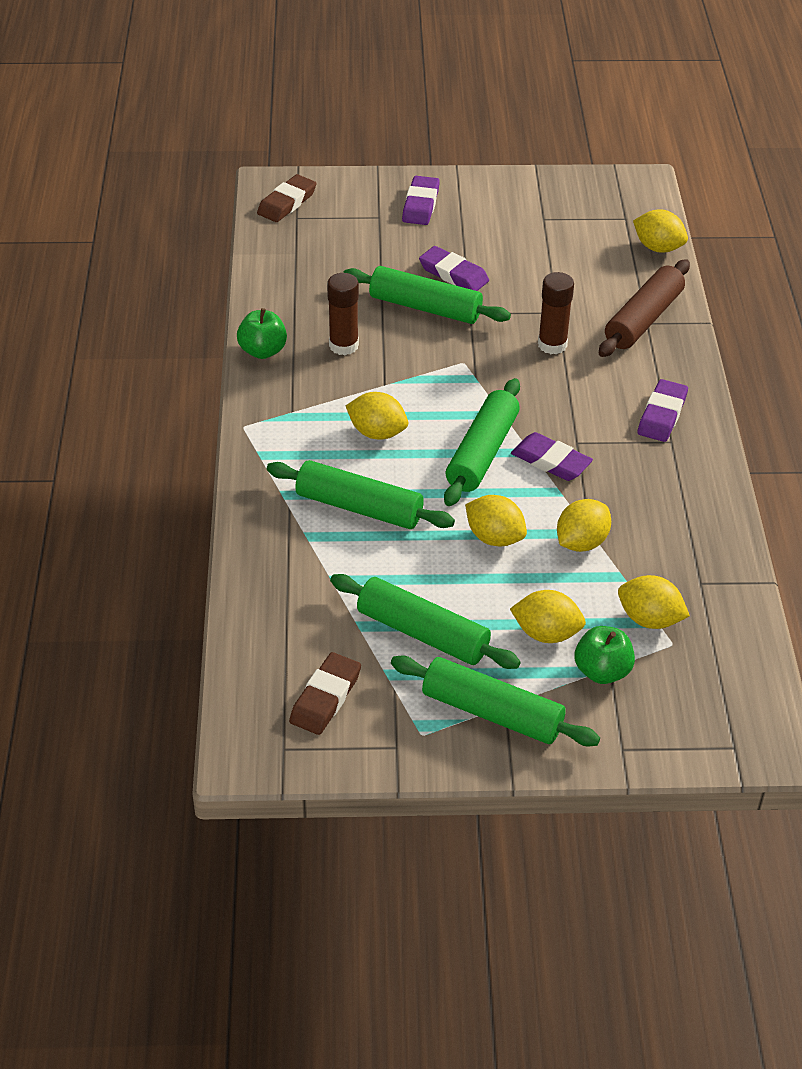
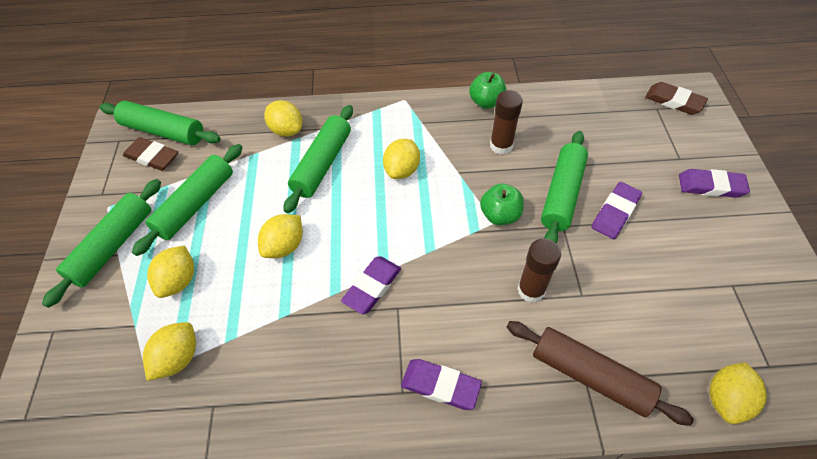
camera: 90 degrees right, 10 degrees up
green rolling pin [444,378,520,506] -> green rolling pin moved to [99,101,221,145]
yellow lemon [557,499,611,552] -> yellow lemon moved to [264,100,302,137]
green apple [575,626,635,684] -> green apple moved to [480,184,524,225]

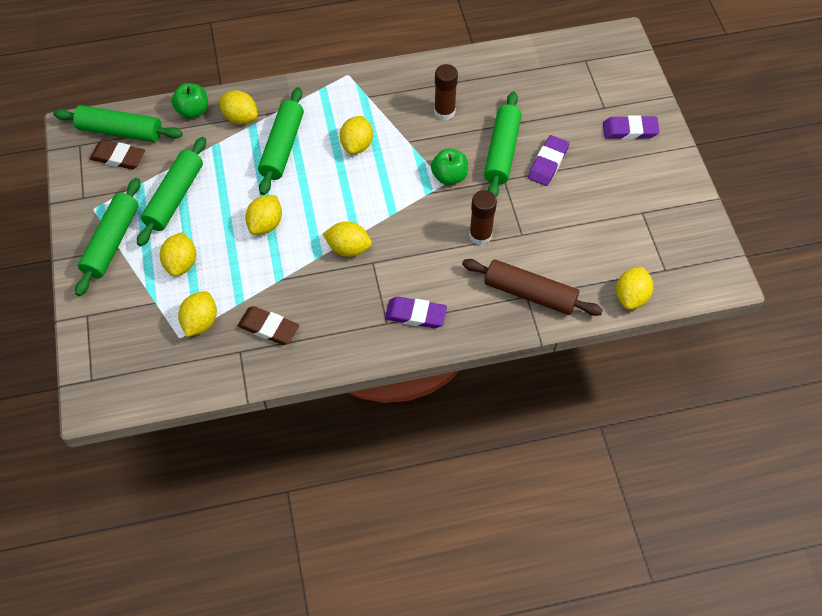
camera: 10 degrees left, 5 degrees up
purple eraser [341,256,401,314] -> yellow lemon [323,222,372,257]
green apple [469,72,506,109] -> green apple moved to [171,83,208,119]
brown eraser [645,82,708,115] -> brown eraser moved to [238,306,299,345]

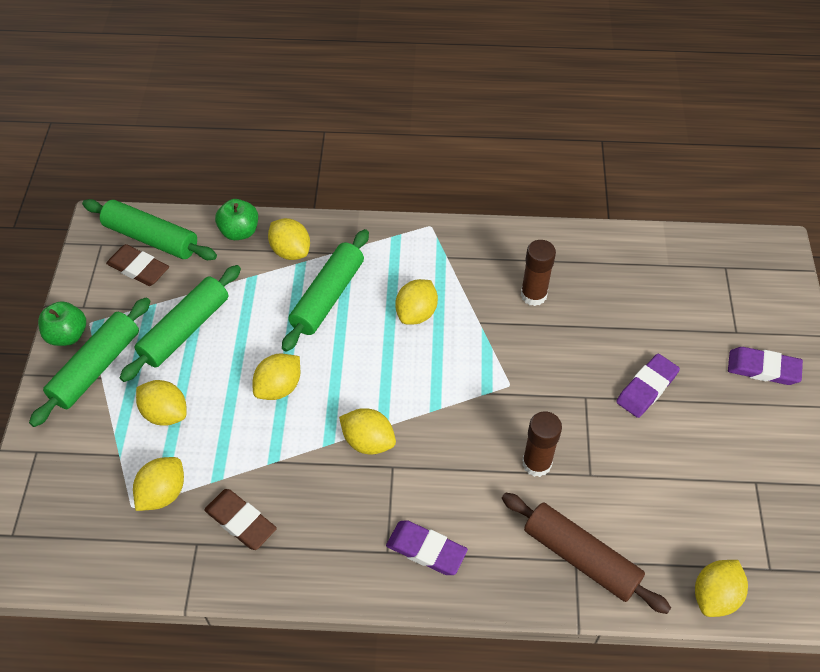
camera: 15 degrees right, 5 degrees down
yellow lemon [160,232,196,277] -> yellow lemon turned 75 degrees counterclockwise [136,380,187,426]
green apple [431,148,468,185] -> green apple moved to [38,301,86,346]
green rolling pin [484,91,522,197] -> none

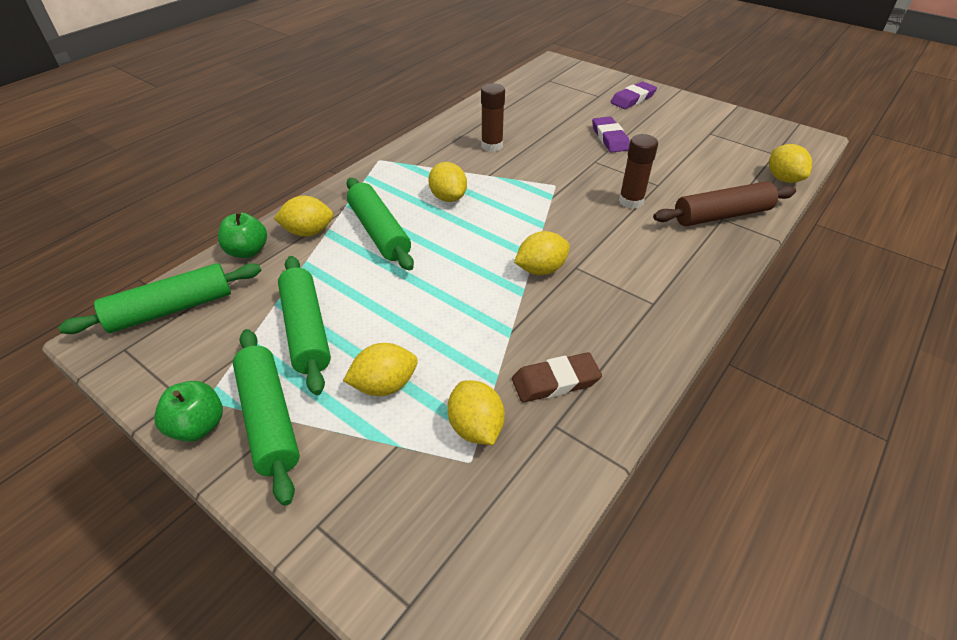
camera: 55 degrees left, 10 degrees down
brown eraser [106,244,169,286] -> none
yellow lemon [252,354,300,400] -> none
purple eraser [386,520,468,575] -> none

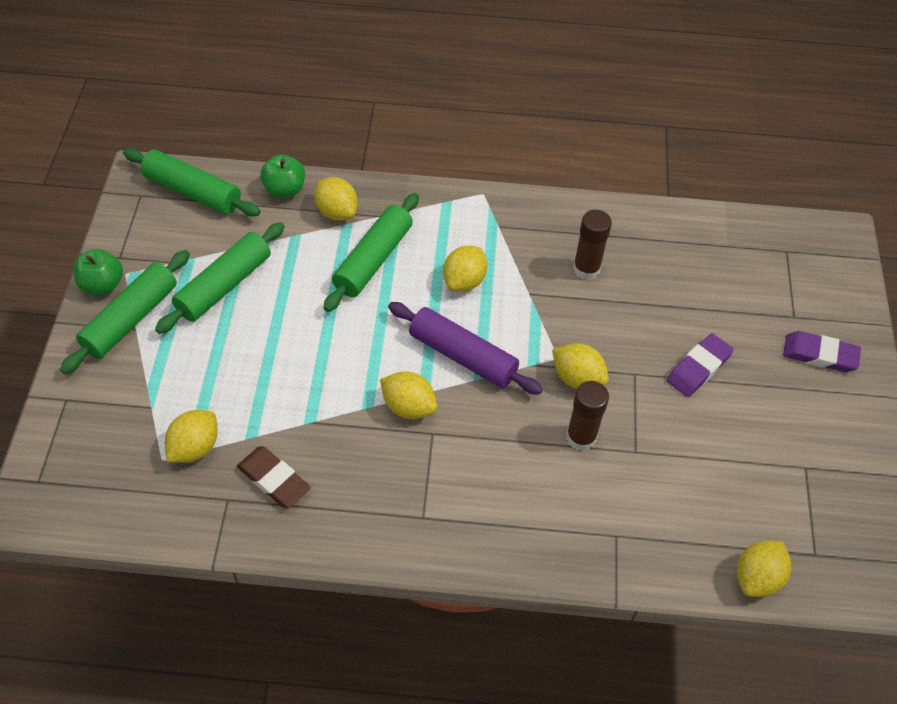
camera: 55 degrees right, 10 degrees up
yellow lemon [343,343,418,396] -> yellow lemon moved to [552,343,609,389]
brown rolling pin [653,181,796,226] -> none
none -> purple rolling pin [388,302,543,395]

